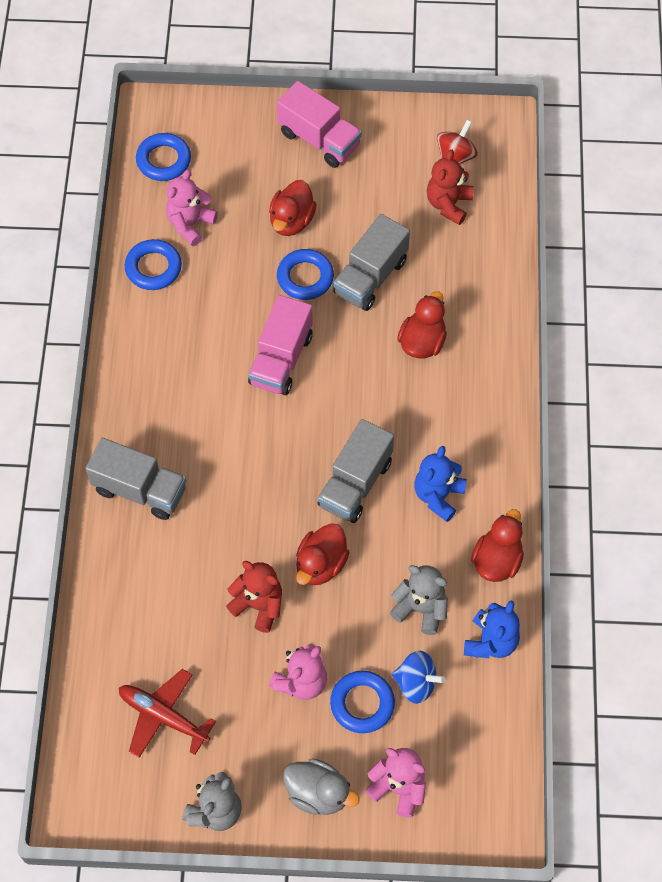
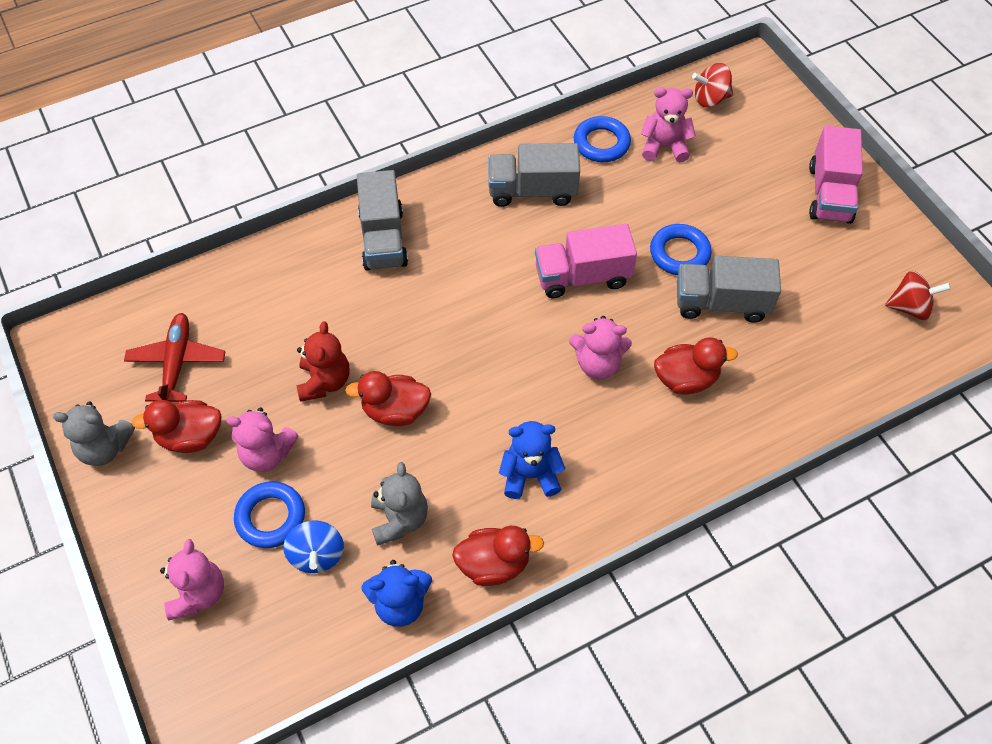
camera: 60 degrees right, 5 degrees down
blue ring [136,133,191,181] -> red spinning top [692,63,733,107]
red duck [269,180,317,236] -> red duck moved to [132,400,222,453]
grey duck [283,759,360,815] -> none
grey truck [318,419,394,523] -> grey truck moved to [488,143,580,207]
red teddy bear [427,149,474,225] -> none
none -> pink teddy bear [569,316,632,379]

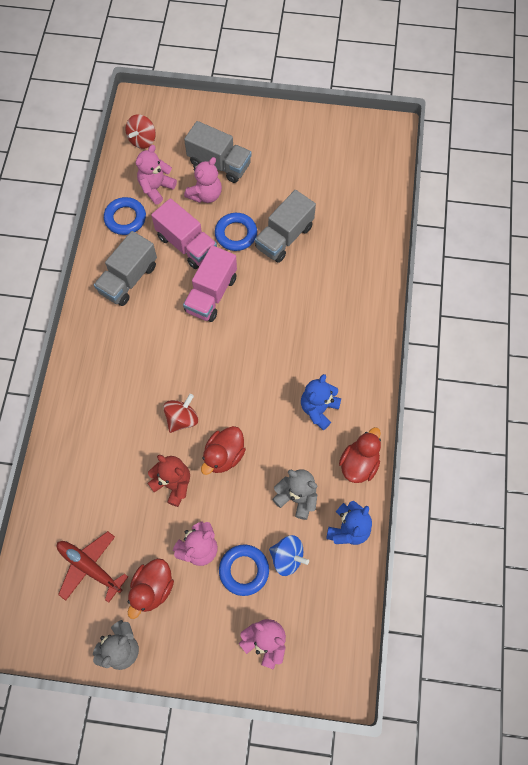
camera: 55 degrees left, 10 degrees up
grey truck [357,170,408,271] -> grey truck moved to [184,121,252,183]
pink teddy bear [569,316,632,379] -> pink teddy bear moved to [184,157,222,203]
red duck [654,337,738,395] -> none
pink truck [809,126,863,224] -> pink truck moved to [151,198,217,269]
red spinning top [885,271,951,320] -> red spinning top moved to [163,394,198,433]

